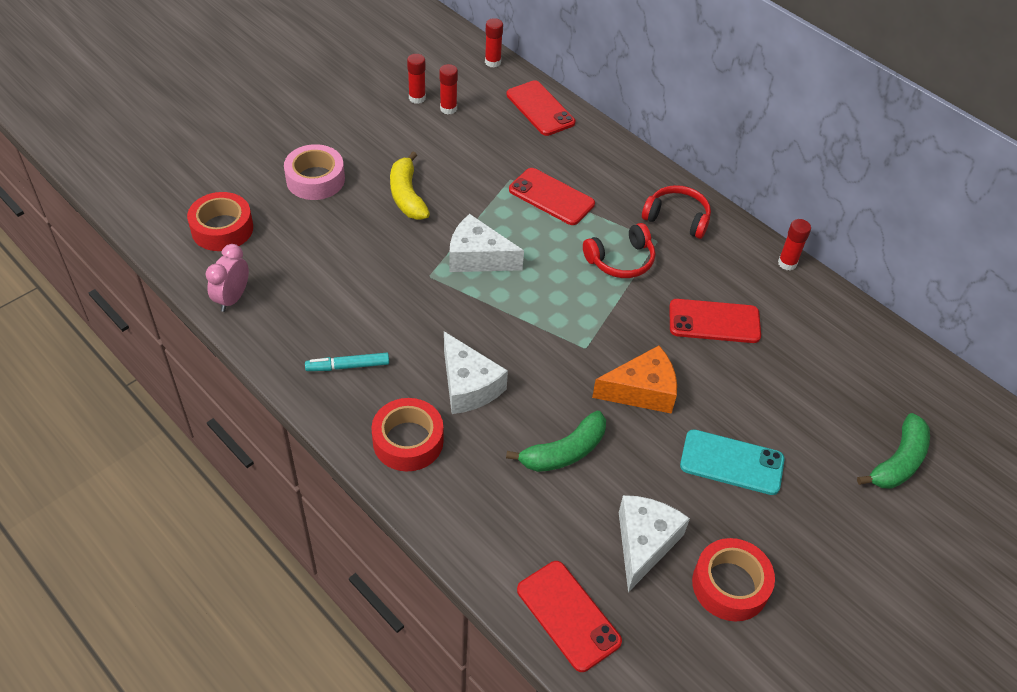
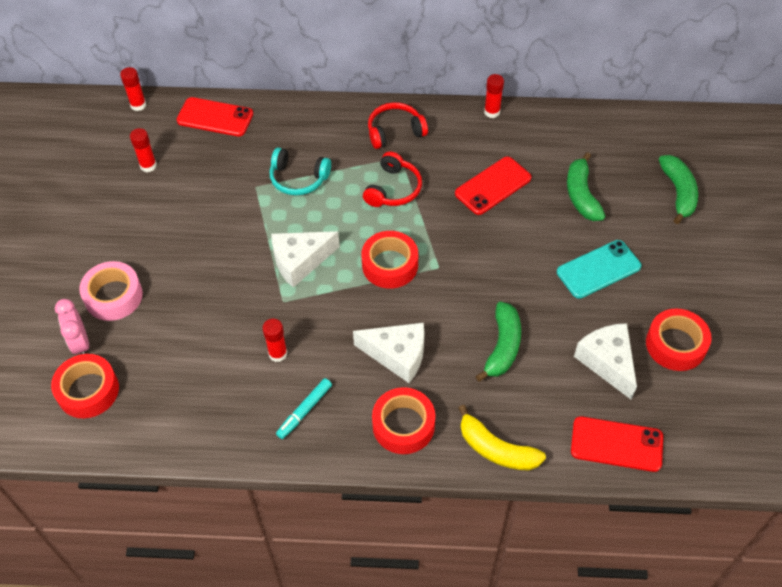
camera: 40 degrees left, 5 degrees up
pink clock [206,244,249,312] -> pink clock moved to [55,299,89,354]
yellow banana [390,152,430,220] -> yellow banana moved to [458,405,546,471]
red glue stick [407,54,426,104] -> red glue stick moved to [262,319,287,362]
red phone [509,168,595,225] -> turquoise headphones [270,147,331,195]
orange cheese [592,346,677,414] -> none
none -> red tape [362,231,418,289]
none -> green banana [567,152,606,221]

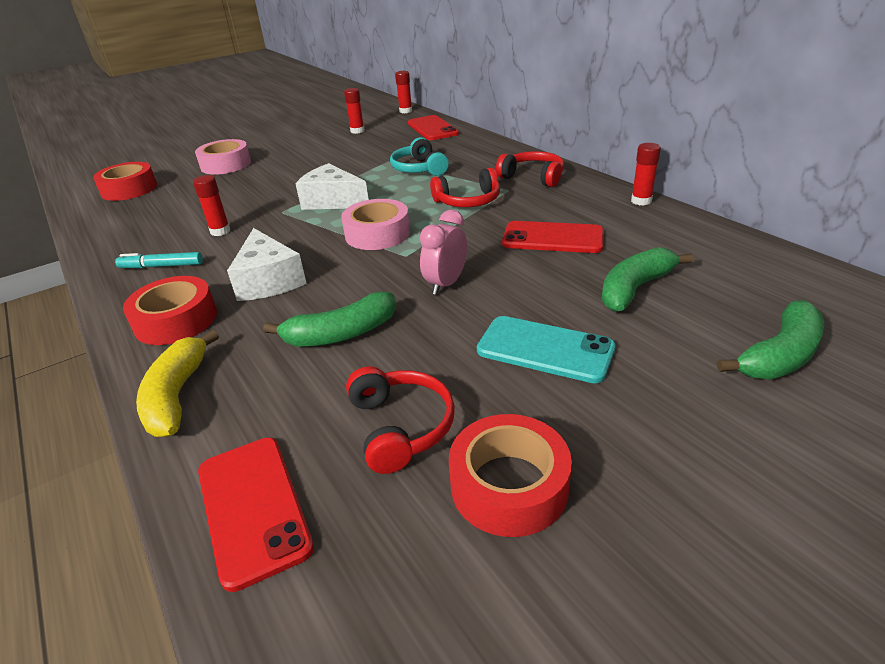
camera: 55 degrees right, 20 degrees down
pink clock [55,299,89,354] -> pink clock moved to [420,210,467,295]
red tape [362,231,418,289] -> pink tape [341,199,410,250]
white cheese [574,323,637,400] -> red headphones [346,366,455,474]

